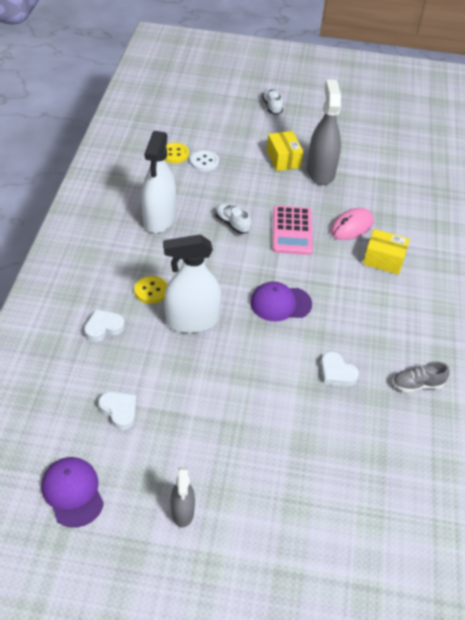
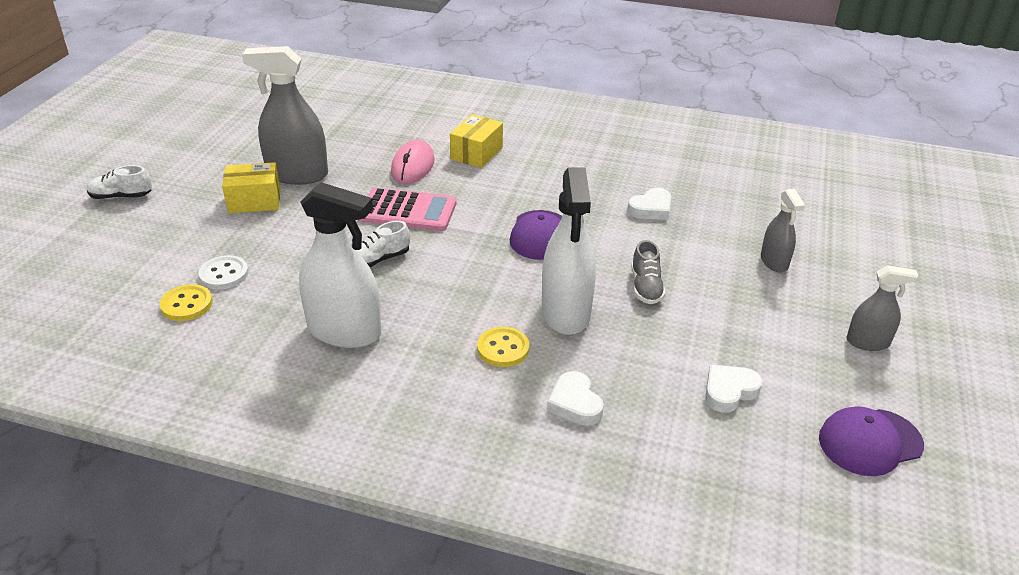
camera: 80 degrees left, 10 degrees down
pink mouse [330,208,374,240] -> pink mouse turned 45 degrees clockwise [391,140,435,184]
grey shoe [393,361,449,392] -> grey shoe moved to [631,240,666,304]
none -> grey spray bottle [761,189,805,273]

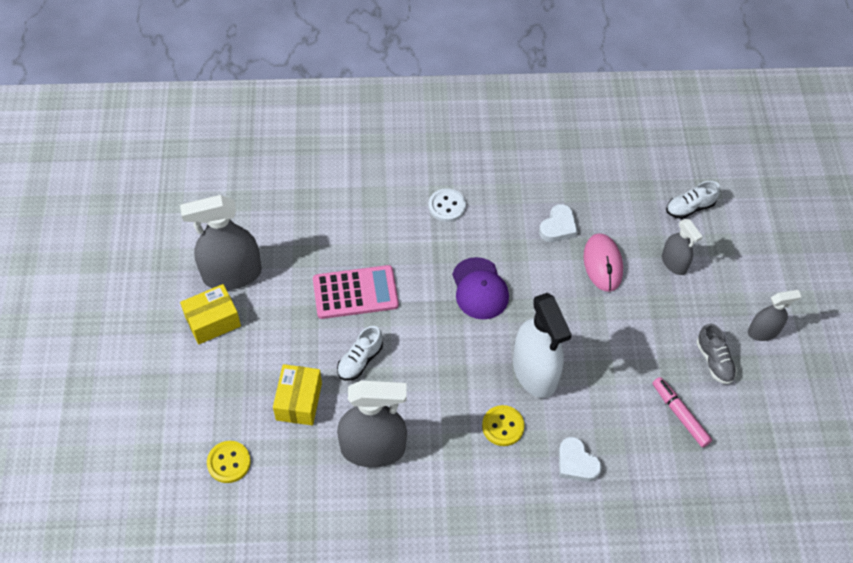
camera: 20 degrees left, 20 degrees up
white shoe [87,165,152,199] -> white shoe moved to [666,181,720,219]
white button [198,255,249,290] -> white button moved to [428,188,466,222]
white spray bottle [299,182,381,348] -> grey spray bottle [337,381,407,468]
pink mouse [391,140,435,184] -> pink mouse moved to [583,233,623,292]
yellow box [450,114,503,168] -> yellow box moved to [273,364,322,425]
grey shoe [631,240,666,304] -> grey shoe moved to [696,324,737,384]
white heart [705,365,763,413] -> pink marker [652,377,712,447]
purple cap [819,406,924,476] -> none

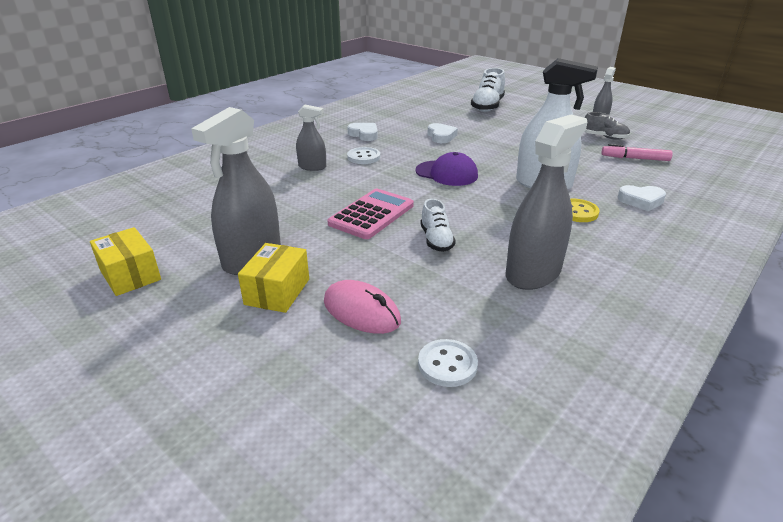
camera: 45 degrees left, 25 degrees down
yellow button [207,441,251,483] -> white button [418,339,478,387]
yellow box [273,364,322,425] -> yellow box moved to [90,227,161,296]
pink mouse [583,233,623,292] -> pink mouse moved to [324,280,401,334]
grey spray bottle [662,219,703,275] -> grey spray bottle moved to [296,105,326,171]
white shoe [666,181,720,219] -> white shoe [471,68,505,112], size x1.60
none -> white heart [348,123,378,141]

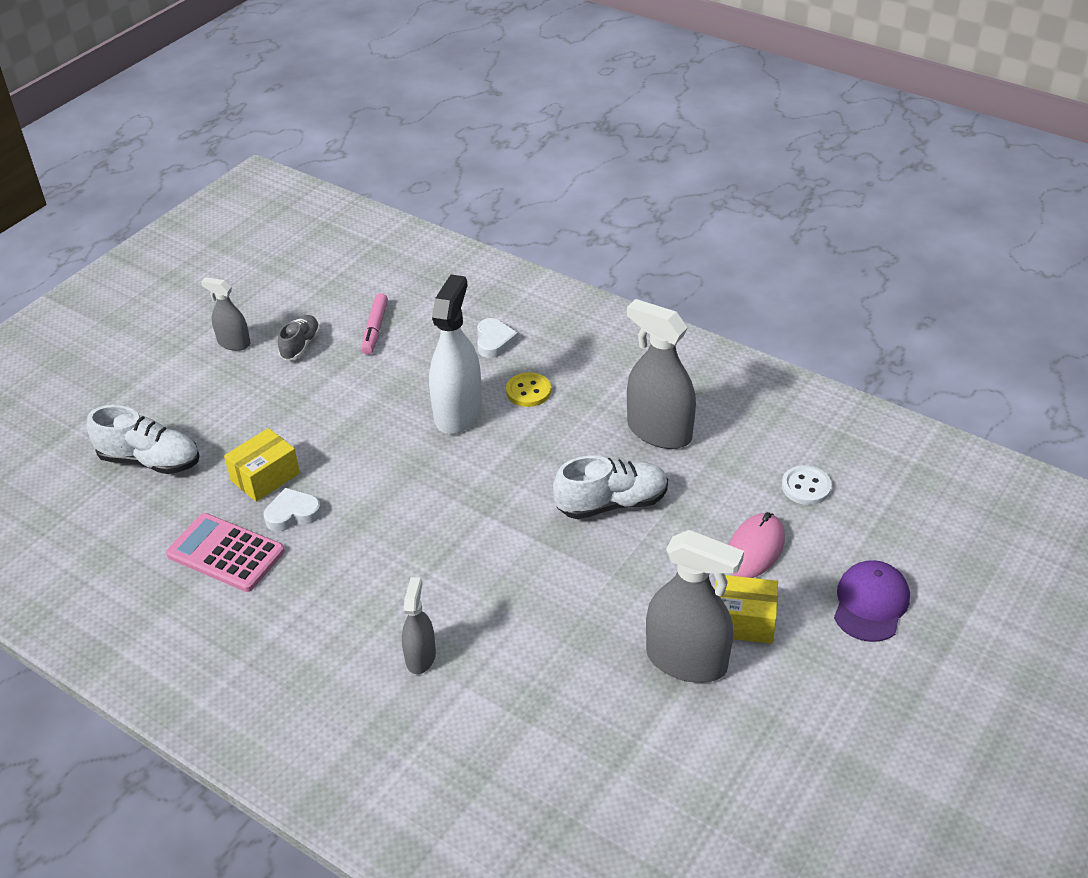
camera: 95 degrees left, 10 degrees up
yellow box [90,227,161,296] -> yellow box moved to [224,428,300,502]
pink calculator [327,189,414,239] -> pink calculator moved to [166,513,285,592]
white button [347,147,380,164] -> none
white heart [348,123,378,141] -> none
purple cap [416,152,478,186] -> purple cap moved to [834,560,910,642]
white shoe [420,198,456,252] -> white shoe [553,456,668,519], size x1.60

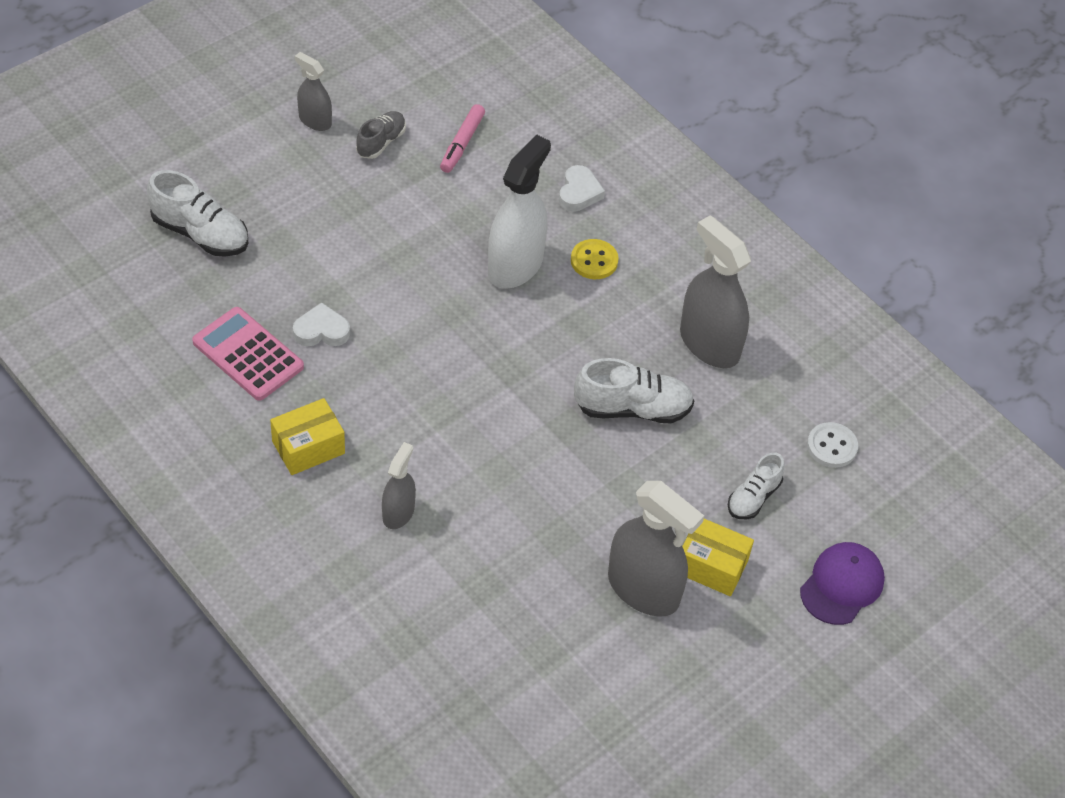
camera: 10 degrees right, 10 degrees up
yellow box [224,428,300,502] -> yellow box moved to [270,398,345,475]
pink mouse [729,512,785,578] -> white shoe [728,453,785,519]

